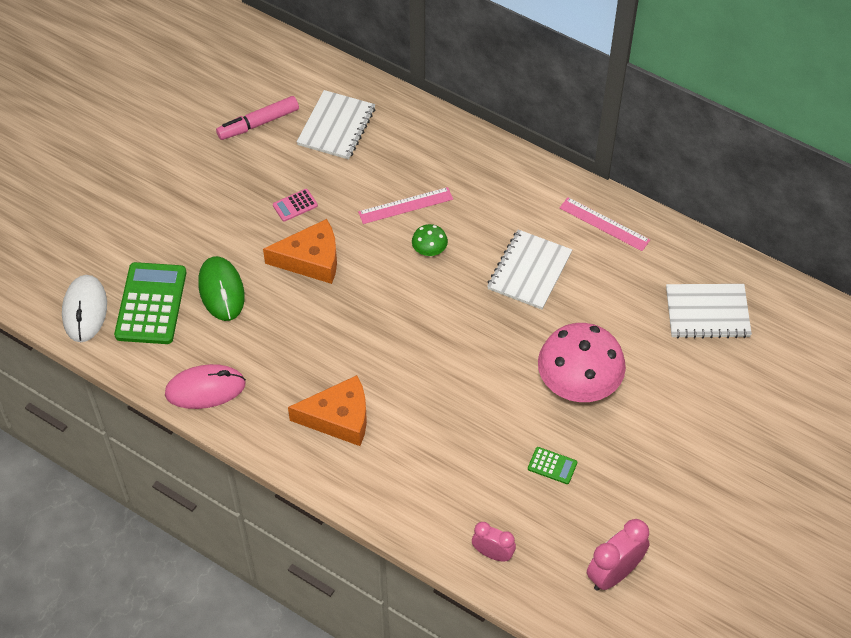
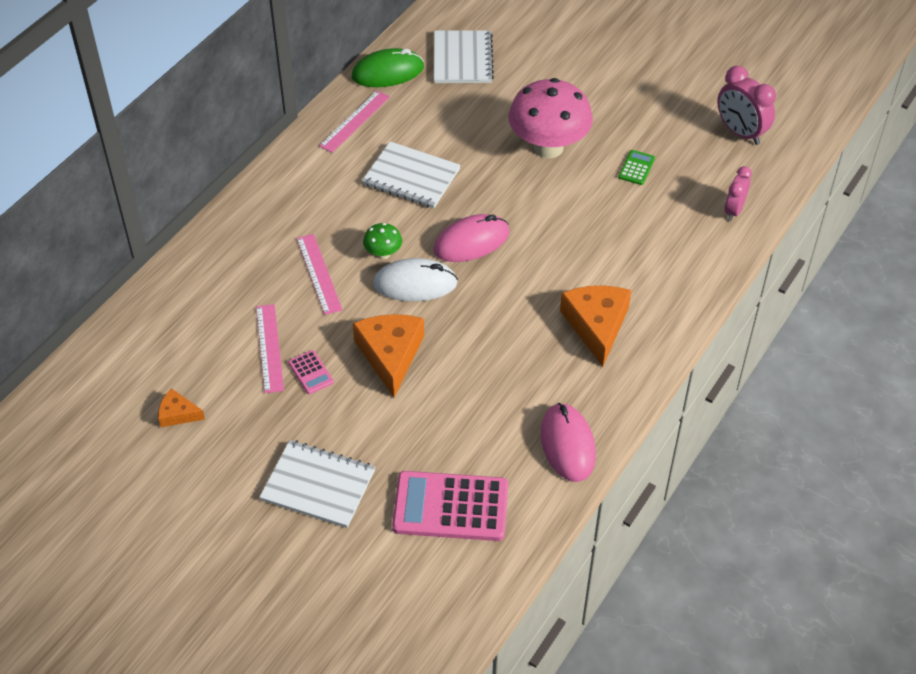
camera: 90 degrees left, 5 degrees down
white mouse [62,275,107,342] -> white mouse moved to [373,258,458,302]
green calculator [114,262,186,344] -> pink calculator [392,471,508,541]
green mouse [198,256,245,321] -> green mouse moved to [352,48,424,87]
pink marker [216,96,299,140] -> orange cheese [158,388,205,427]
white notebook [297,90,375,160] -> white notebook moved to [259,440,375,528]
none -> pink ruler [256,304,284,393]
none -> pink mouse [433,214,510,262]

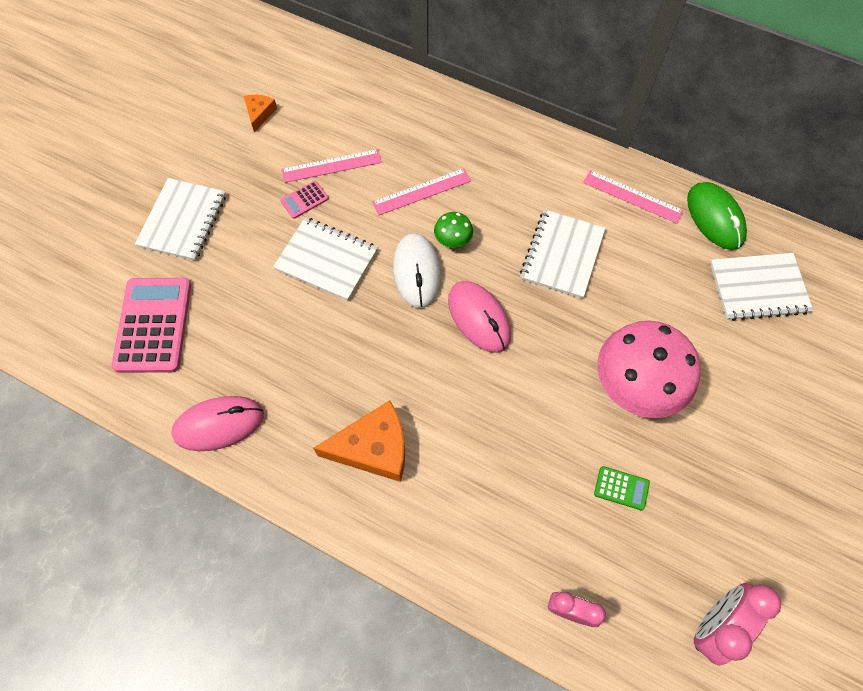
camera: 85 degrees right, 15 degrees up
orange cheese [353,314,424,397] -> white notebook [273,217,378,301]

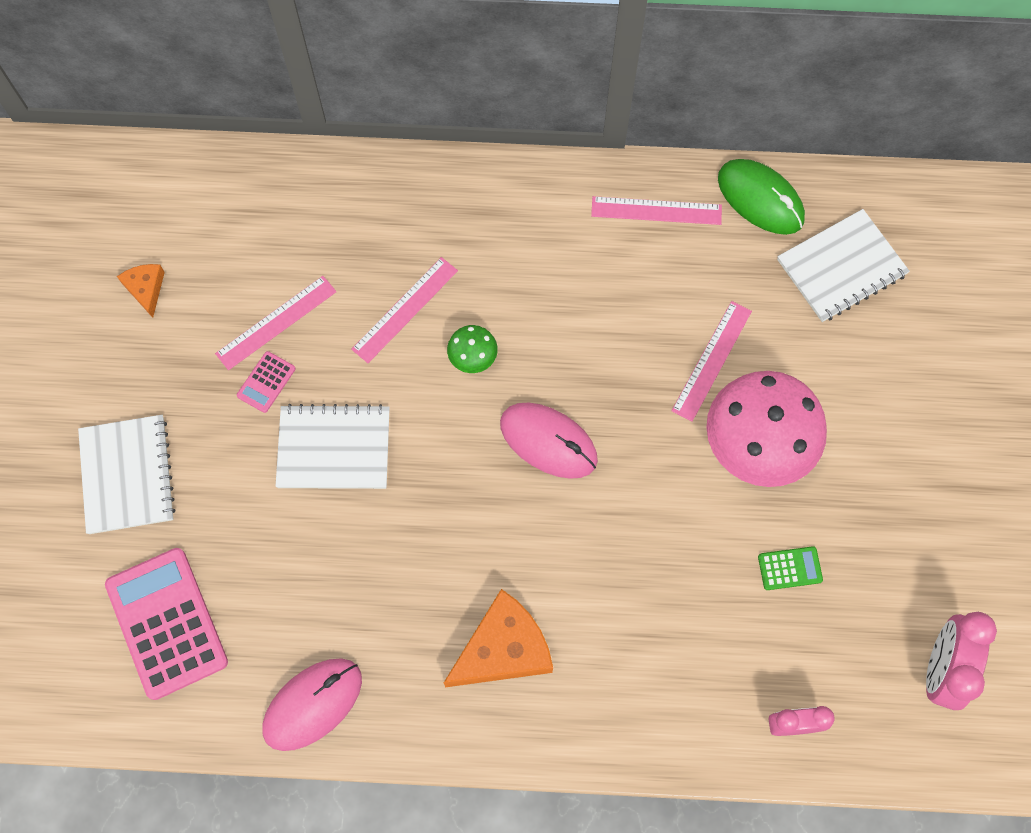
camera: 25 degrees left, 5 degrees up
white mouse [393,233,441,308] -> none
white notebook [520,210,605,298] -> none
none -> pink ruler [672,301,752,422]

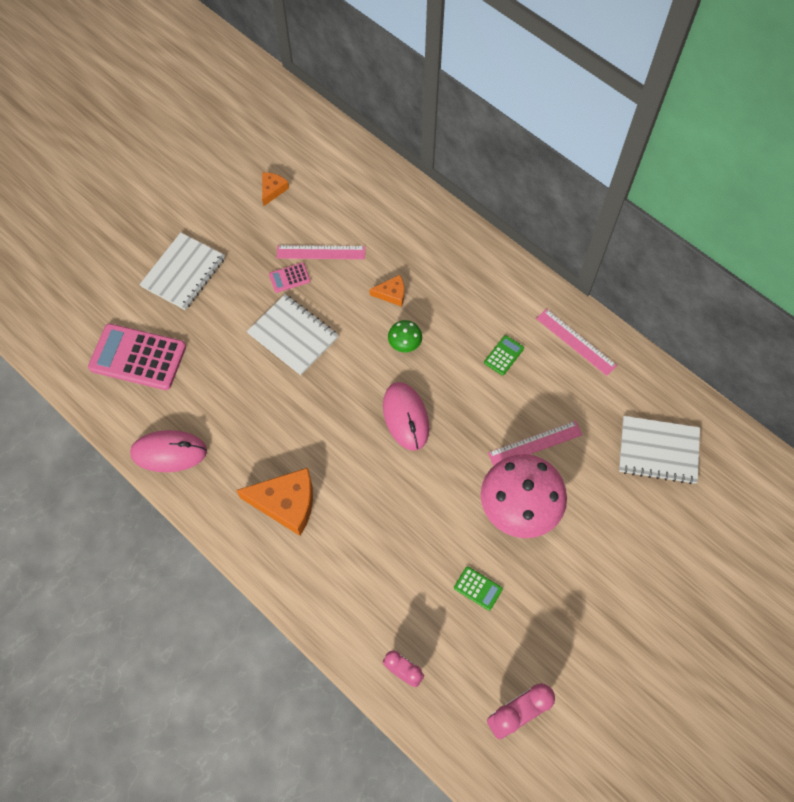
camera: 40 degrees right, 5 degrees down
pink calculator [105,548,228,700] -> pink calculator turned 90 degrees counterclockwise [88,324,186,390]
pink ruler [351,257,458,363] -> orange cheese [370,275,404,307]
green mouse [718,159,805,235] -> none
none -> green calculator [484,335,524,375]

